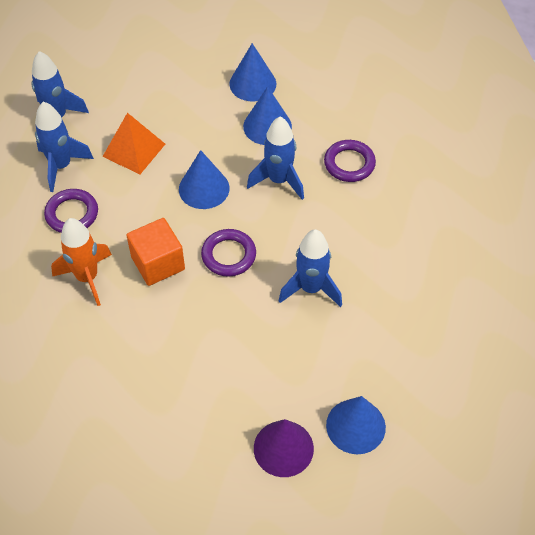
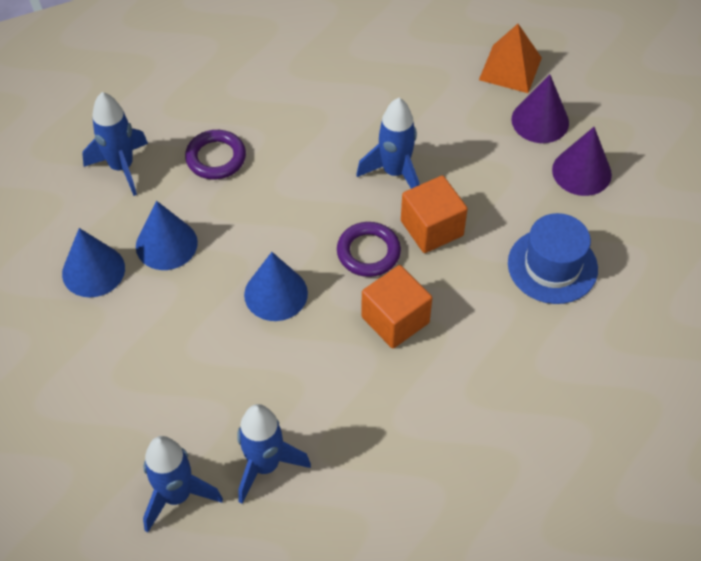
camera: 100 degrees left, 0 degrees up
purple ring [44,189,98,233] -> none
orange rocket [51,218,112,306] -> none
orange pyramid [102,113,165,174] -> orange pyramid moved to [479,24,542,93]
blue rocket [247,117,304,200] -> blue rocket moved to [82,92,148,196]
blue cone [326,396,386,454] -> purple cone [512,75,569,143]
none -> orange cube [401,175,468,253]
none -> blue hat [508,213,598,304]

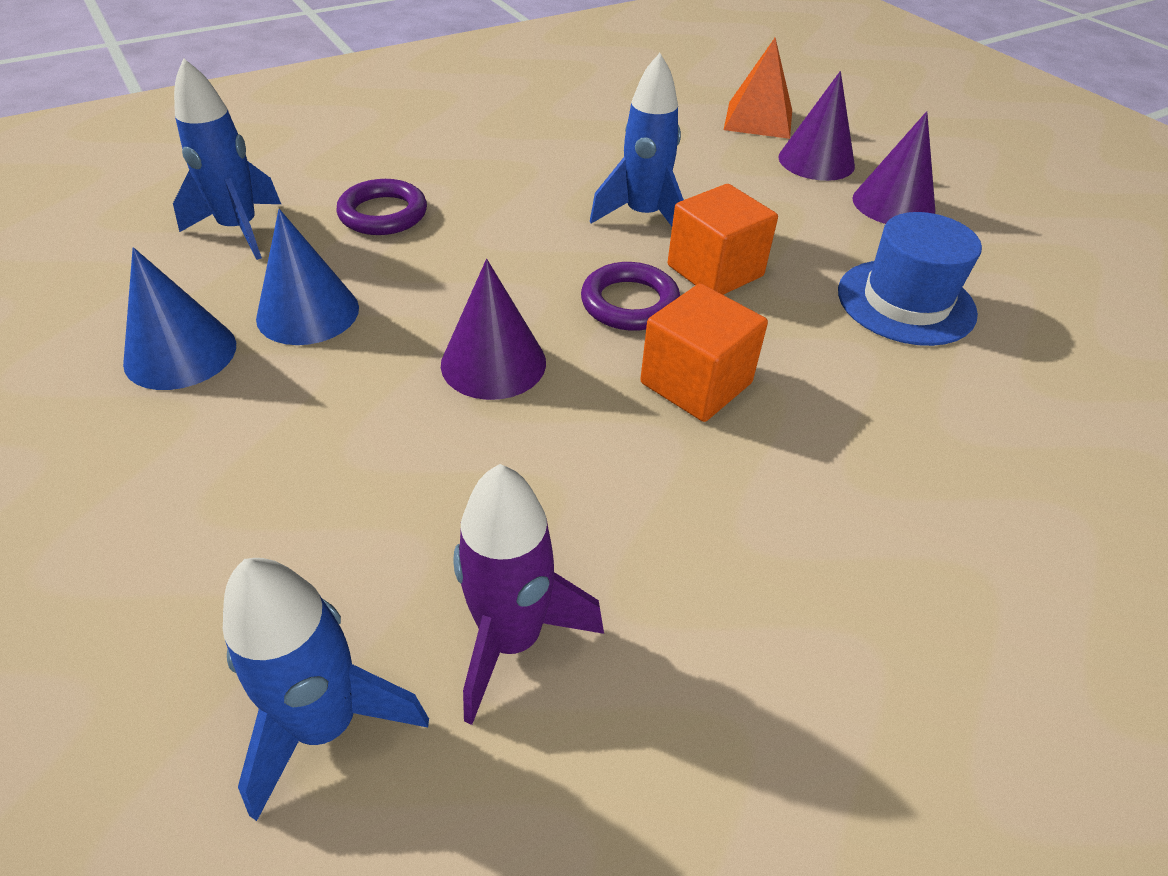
camera: 10 degrees left, 10 degrees down
blue rocket [237,404,311,504] -> purple rocket [454,464,604,725]
blue cone [244,252,308,321] -> purple cone [441,259,546,400]

